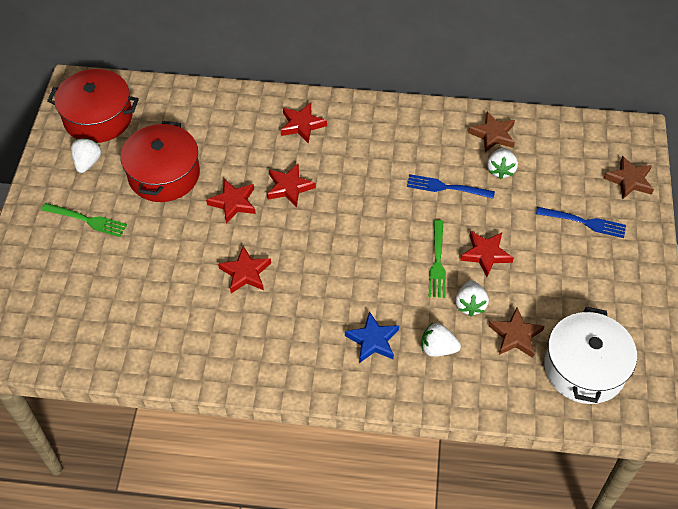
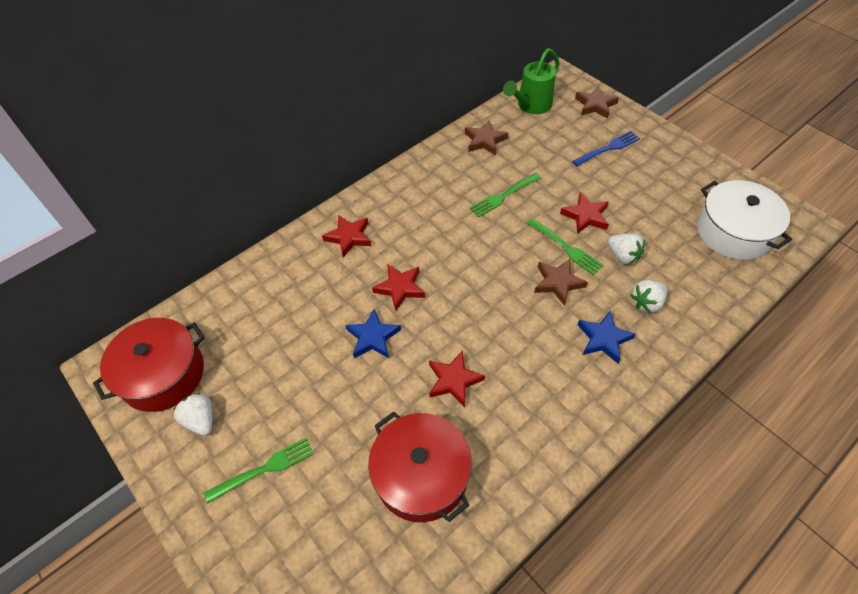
camera: 45 degrees left, 0 degrees up
red pot [121,121,200,202] -> red pot moved to [368,412,471,522]
red star [206,179,256,224] -> blue star [345,309,401,358]
blue fork [407,174,495,199] -> green fork [470,173,541,217]
white strawberry [487,148,518,179] -> none
brown star [488,307,545,358] -> brown star moved to [534,258,588,306]
none -> green watering can [503,48,560,114]

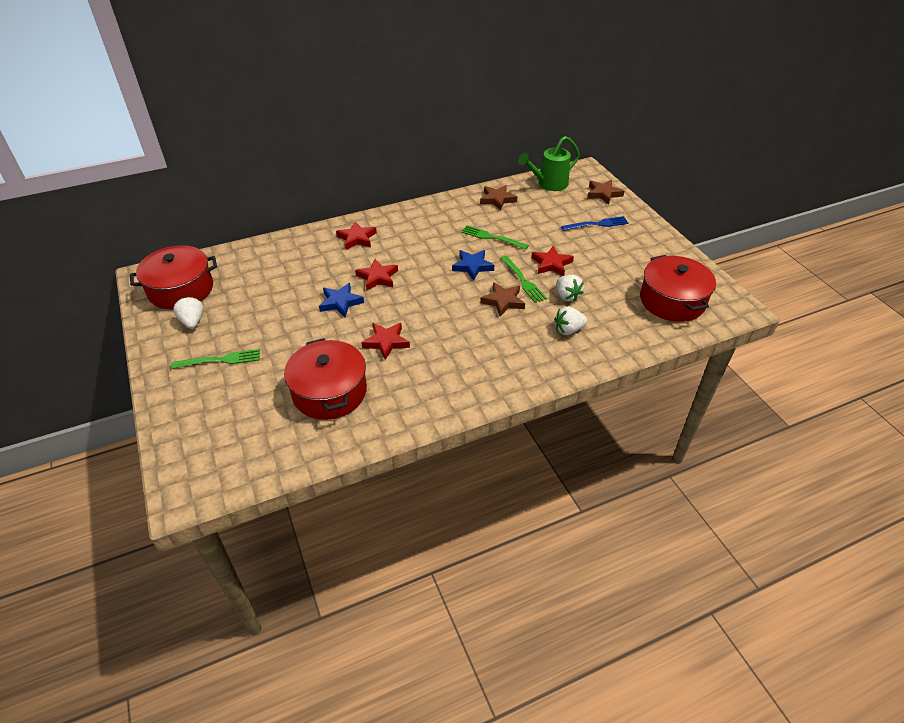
camera: 15 degrees right, 10 degrees down
green fork [470,173,541,217] -> green fork turned 45 degrees clockwise [461,225,529,250]
blue star [578,311,636,364] -> blue star moved to [452,250,494,281]
white pot [697,180,792,260] -> red pot [640,255,716,322]

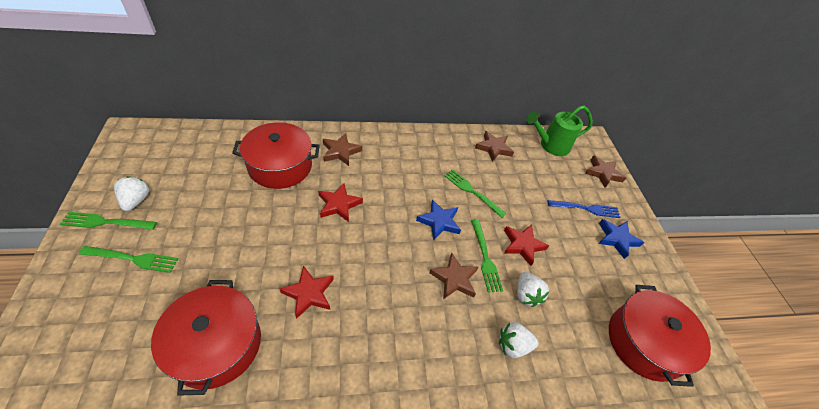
camera: 10 degrees right, 5 degrees up
red pot [130,245,217,310] -> red pot moved to [232,122,320,189]
blue star [319,283,364,317] -> blue star moved to [598,219,644,259]
red star [336,221,377,250] -> brown star [323,133,362,166]
none -> green fork [60,212,157,230]

